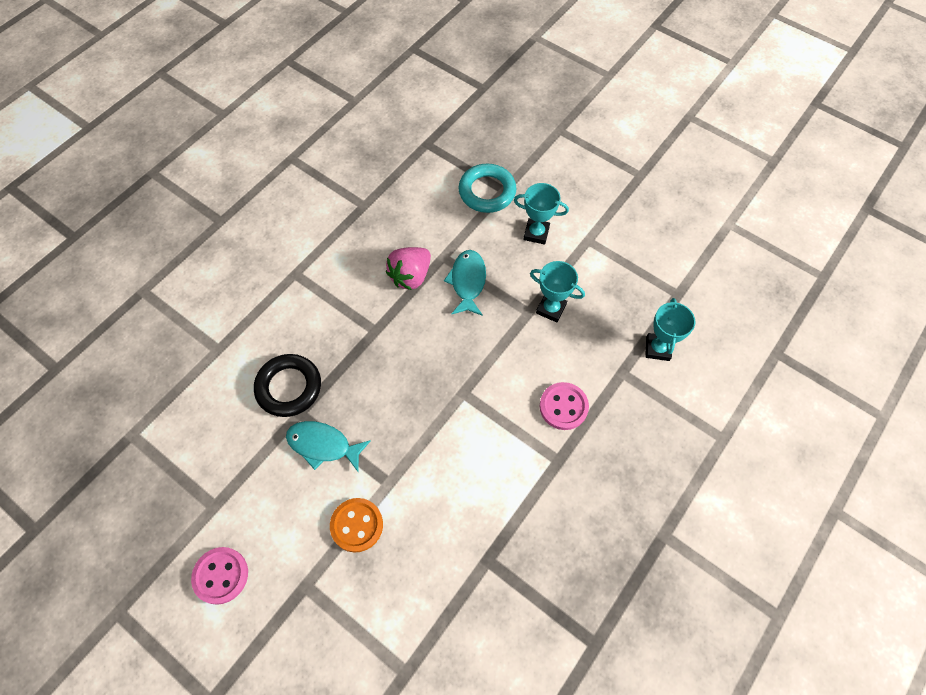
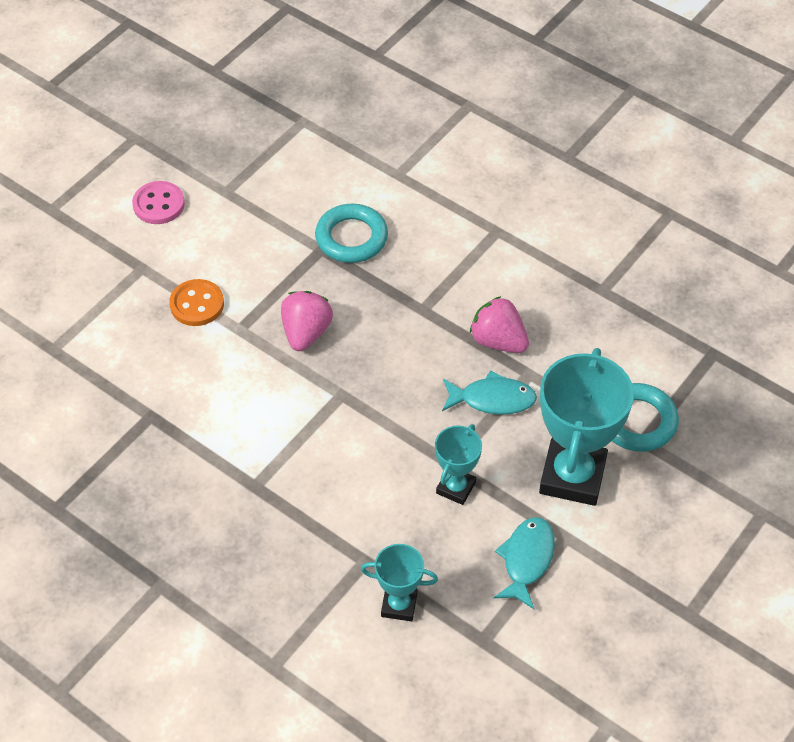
camera: 90 degrees right, 10 degrees down
black ring [254,354,321,417] -> turquoise ring [315,204,388,263]
turquoise fish [286,421,371,472] -> turquoise fish moved to [494,517,555,609]
turquoise trophy [514,183,569,245] -> turquoise trophy [539,348,634,506], size x1.91
pink button [540,382,589,430] -> none
none -> pink strawberry [281,291,333,351]

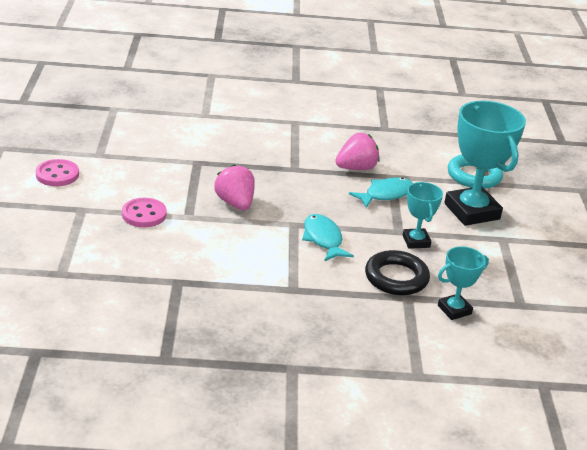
camera: 40 degrees left, 20 degrees down
orange button [169,279,224,326] -> pink button [122,198,167,227]
turquoise ring [315,204,388,263] -> none
pink strawberry [470,296,529,353] -> pink strawberry turned 150 degrees clockwise [335,133,380,170]
turquoise fish [494,517,555,609] -> turquoise fish moved to [302,214,354,261]
none -> black ring [365,250,430,295]

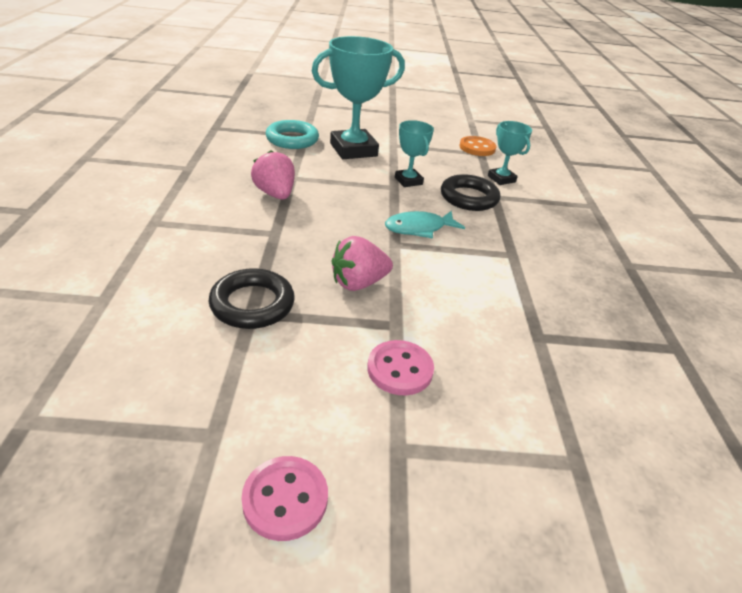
camera: 90 degrees left, 5 degrees up
turquoise fish [349,177,413,208] -> none
turquoise trophy [403,182,443,249] -> turquoise trophy turned 75 degrees clockwise [395,120,434,187]
none -> black ring [208,268,295,329]
none -> orange button [460,136,496,156]

